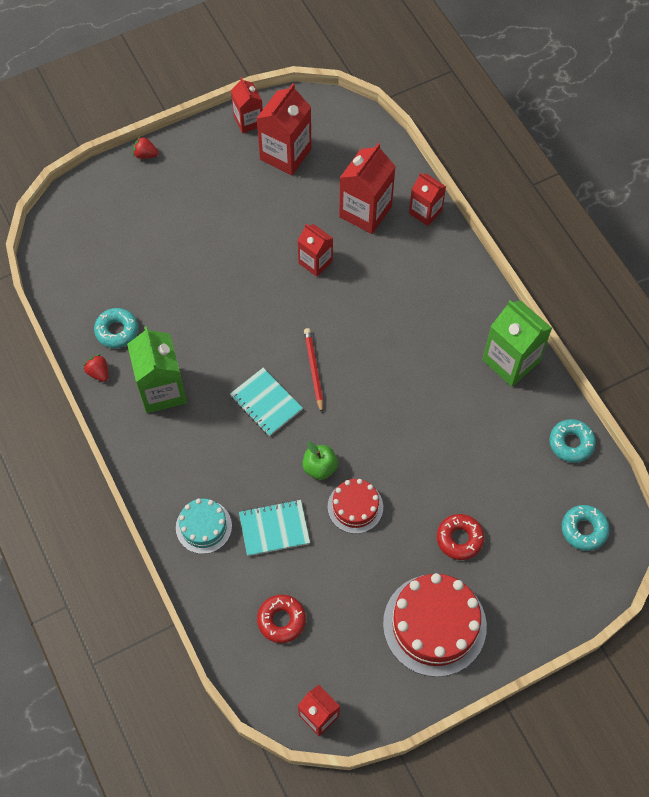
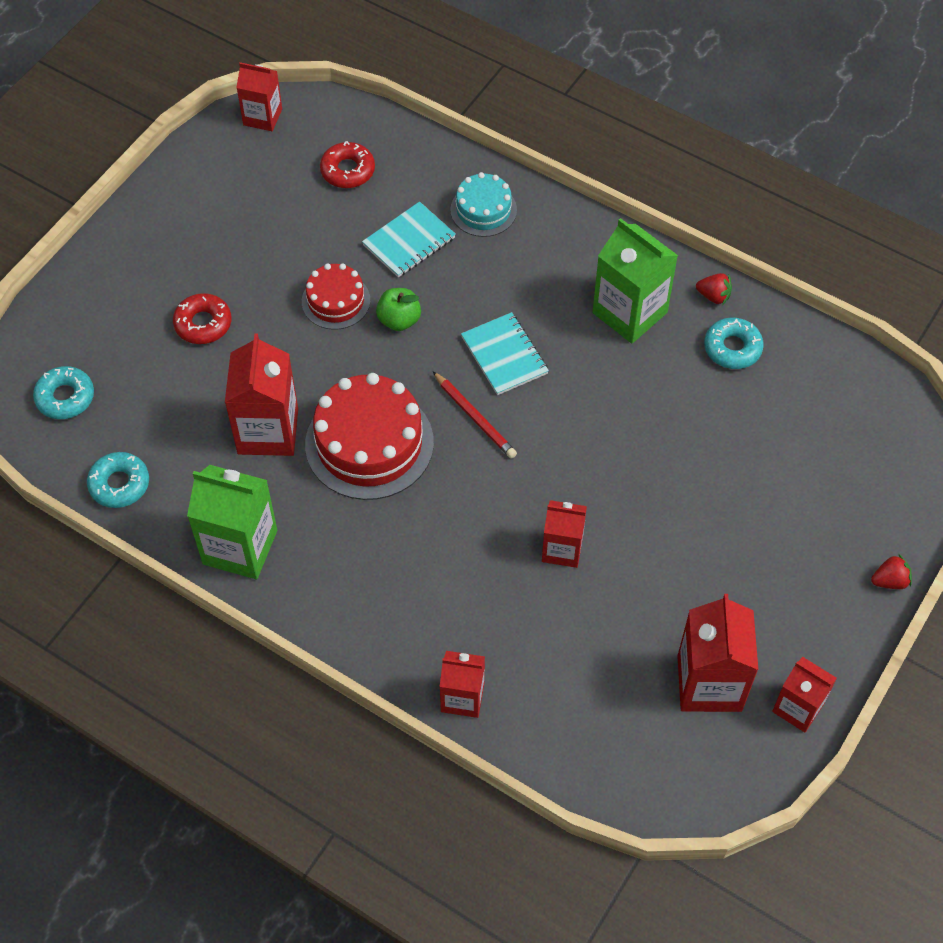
camera: 150 degrees right, 5 degrees down
turquoise notebook [230,368,303,436] -> turquoise notebook turned 45 degrees clockwise [461,312,549,395]
red carton [339,143,396,234] -> red carton moved to [225,334,298,456]
red cake [383,573,487,677] -> red cake moved to [305,373,434,500]

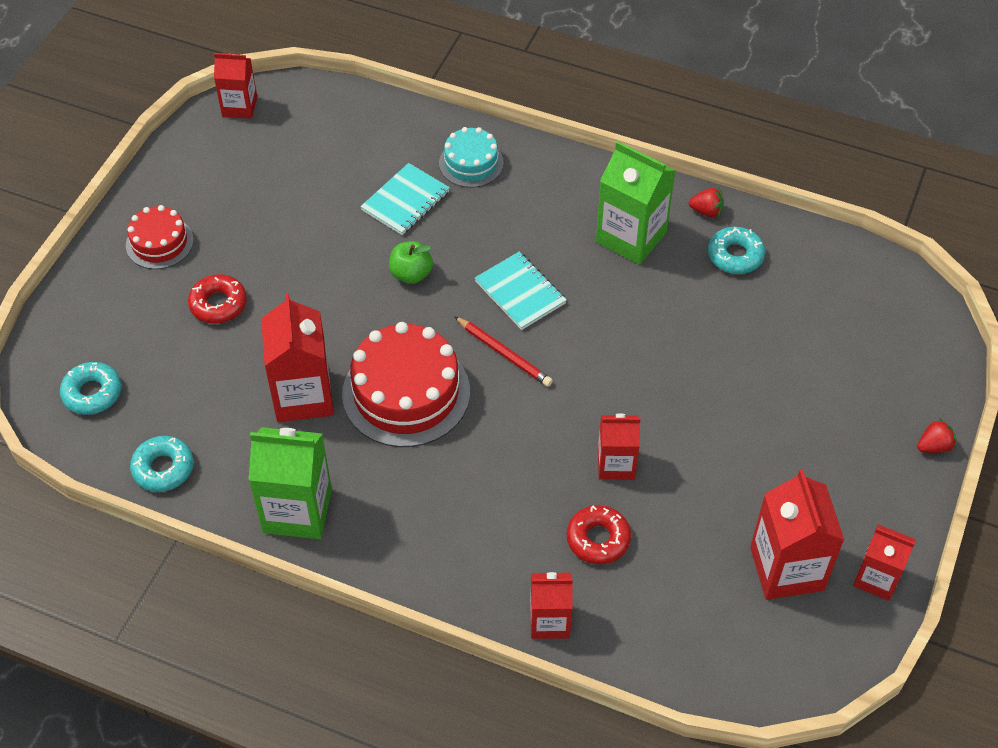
camera: 10 degrees left, 5 degrees down
red cake [302,263,370,330] -> red cake moved to [126,205,194,269]
red donut [320,141,375,188] -> red donut moved to [567,505,631,564]

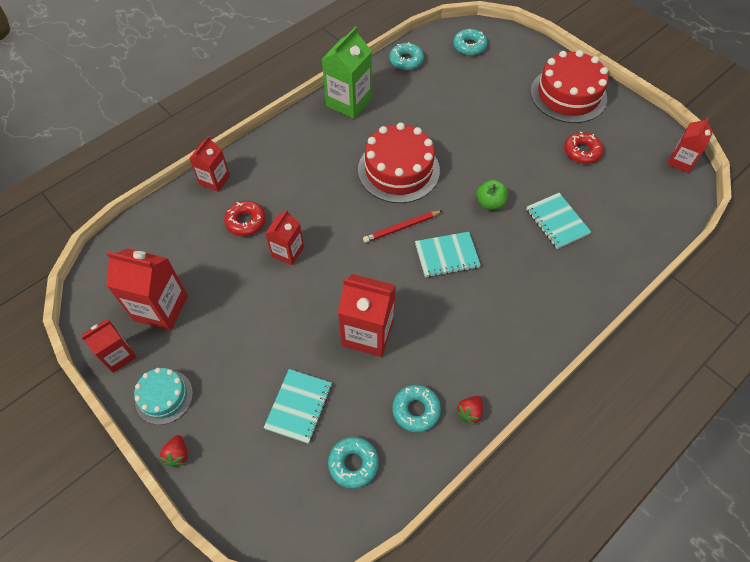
camera: 115 degrees right, 5 degrees up
red cake [126,205,194,269] -> red cake [531,50,608,123], size x1.78
red donut [188,274,247,324] -> red donut moved to [564,131,603,164]
red carton [261,294,334,422] -> red carton moved to [338,274,396,357]
turquoise cake [439,127,504,188] -> turquoise cake moved to [134,368,193,425]
green carton [596,141,676,265] -> none
none -> turquoise notebook [264,369,332,444]
none -> turquoise donut [328,437,379,489]

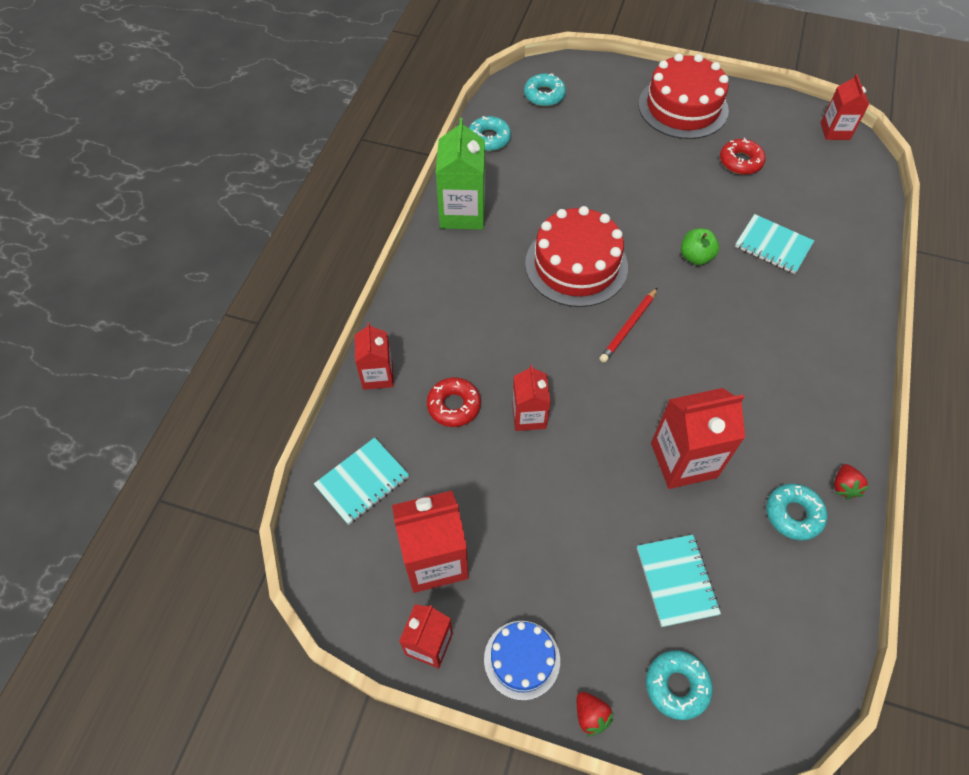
camera: 30 degrees left, 0 degrees up
turquoise cake [134,368,193,425] -> blue cake [484,621,560,701]
turquoise donut [328,437,379,489] -> turquoise donut moved to [646,650,713,720]
turquoise notebook [415,232,481,278] -> turquoise notebook moved to [314,437,409,525]

